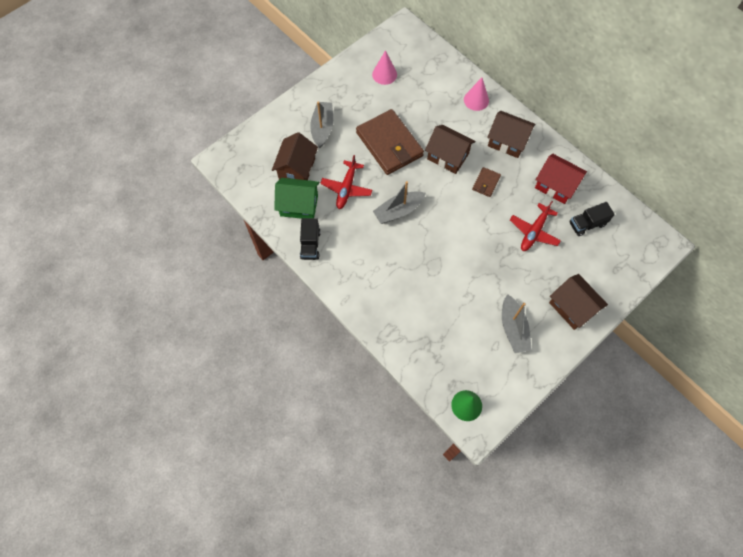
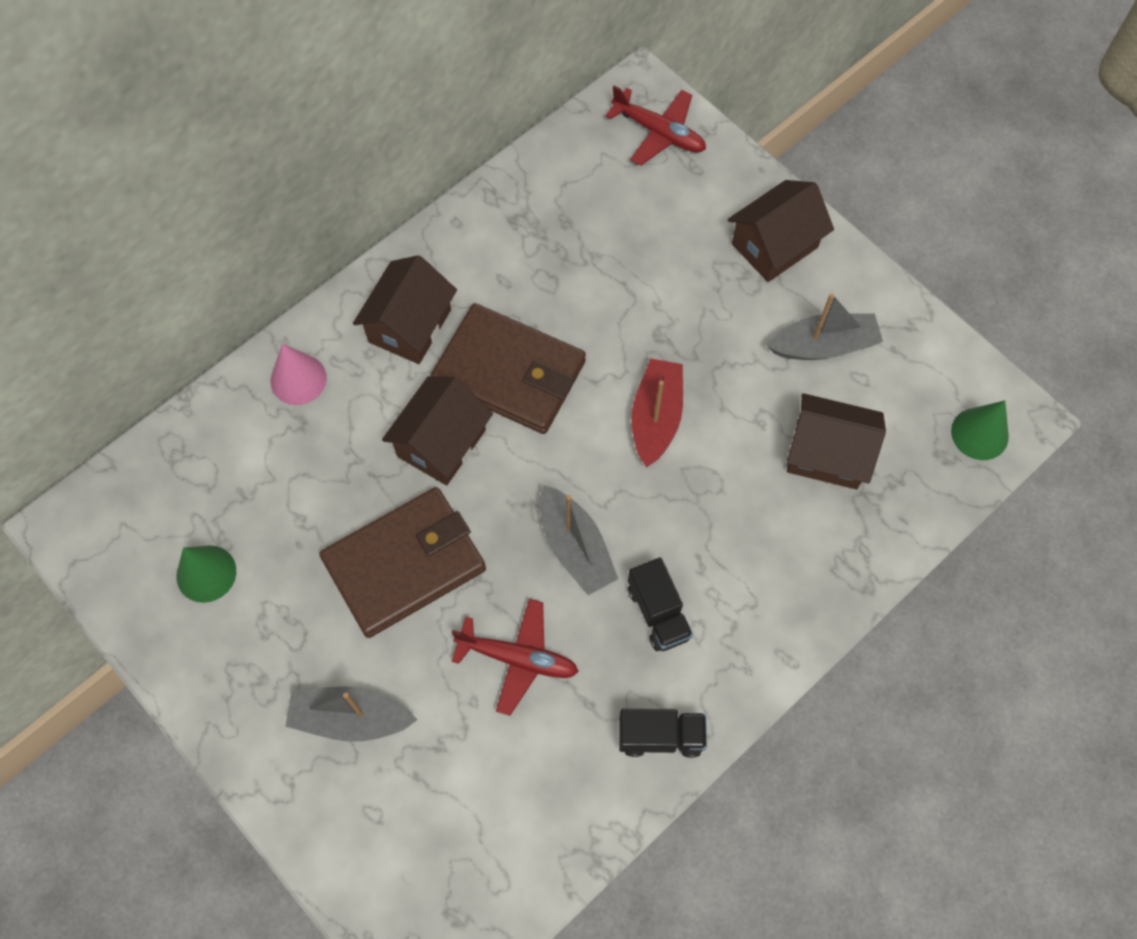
camera: 90 degrees left, 0 degrees up
brown house [272,132,318,180] -> brown house moved to [787,393,886,489]
green house [274,178,319,219] -> none
pink cone [372,50,397,85] -> green cone [177,545,236,603]
brown wallet [472,167,501,197] -> brown wallet [431,303,586,434], size x2.26
red plane [510,201,561,251] -> red plane moved to [606,86,706,166]
red house [535,154,587,204] -> none
black truck [569,202,615,236] -> black truck moved to [628,557,693,651]
none -> red boat [631,358,683,468]

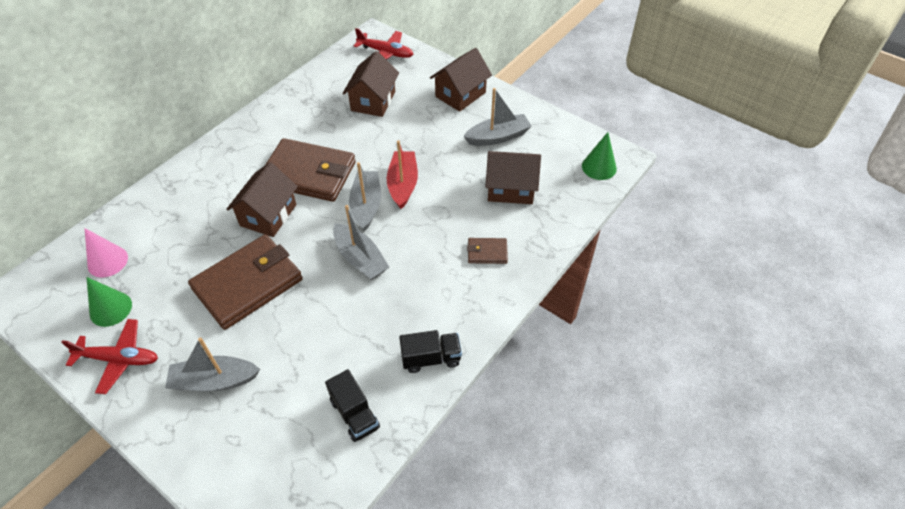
camera: 10 degrees left, 15 degrees down
pink cone [271,344,327,405] -> pink cone moved to [85,228,128,278]
brown house [353,255,457,364] -> brown house moved to [343,51,399,117]
red plane [452,599,579,716] -> red plane moved to [61,319,158,394]
black truck [628,557,693,651] -> black truck moved to [325,369,380,442]
none -> grey boat [349,162,381,232]
none -> brown wallet [467,238,508,264]

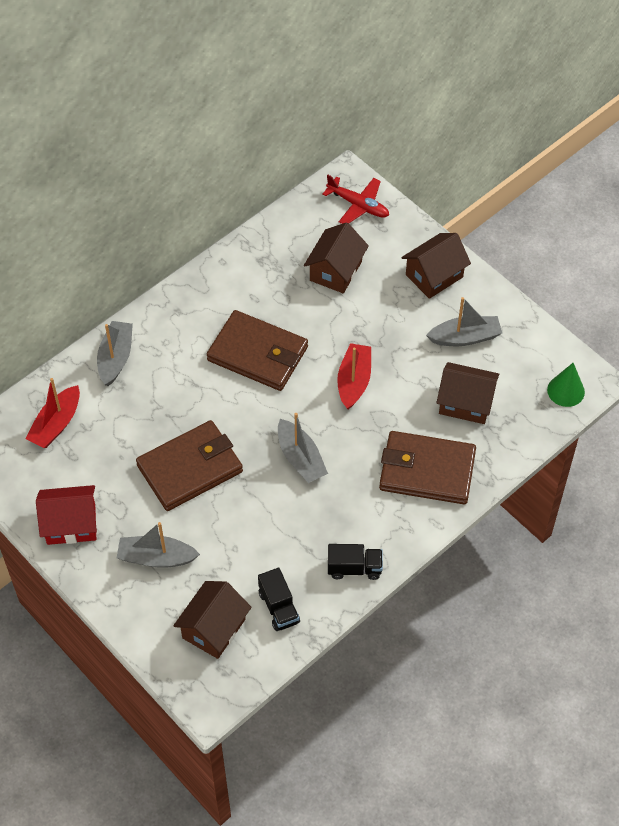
camera: 10 degrees right, 5 degrees up
red plane [61,319,158,394] -> red house [36,485,97,545]
pink cone [85,228,128,278] -> red boat [25,378,80,448]
green cone [86,277,132,327] -> none
brown house [227,162,298,237] -> brown house moved to [173,581,251,659]
grey boat [349,162,381,232] -> grey boat moved to [97,321,133,386]
brown wallet [467,238,508,264] -> brown wallet [379,431,476,504], size x2.26

